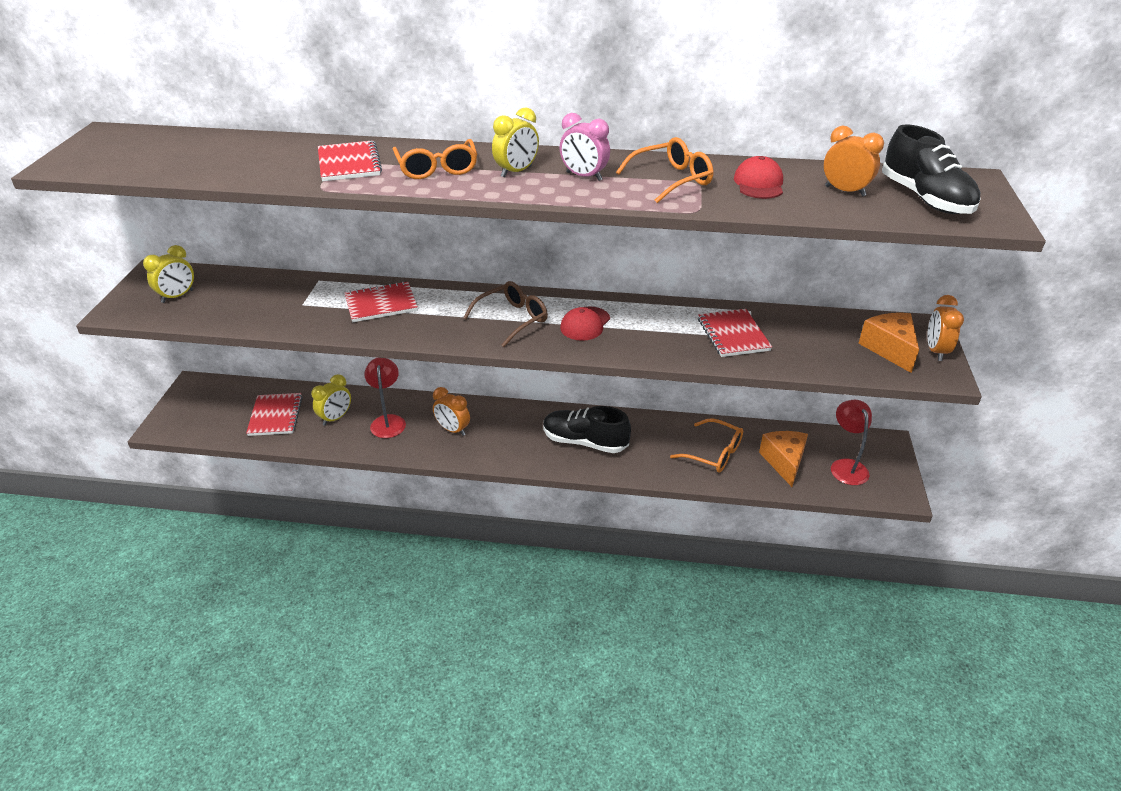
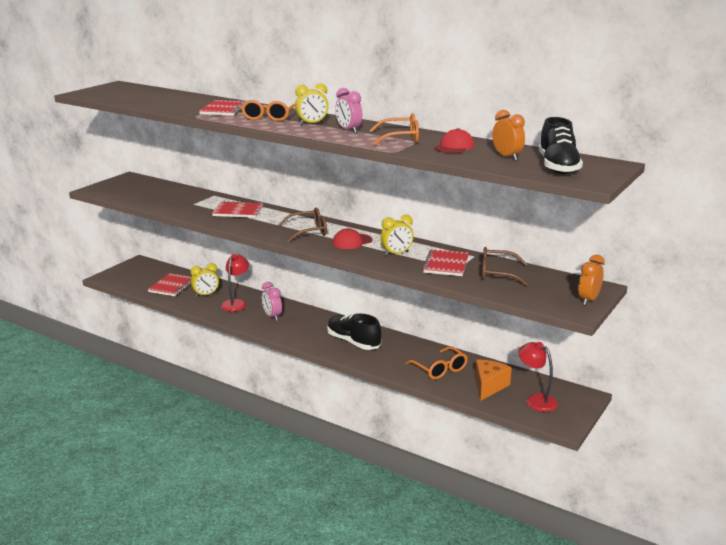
camera: 25 degrees right, 15 degrees down
yellow clock [143,245,194,303] -> yellow clock moved to [380,215,414,256]
orange clock [433,387,470,436] -> pink clock [262,282,282,321]
red lamp [831,400,872,485] -> red lamp turned 60 degrees counterclockwise [518,342,558,412]
orange cheese [858,313,919,373] -> none
none -> brown glasses [482,247,528,286]

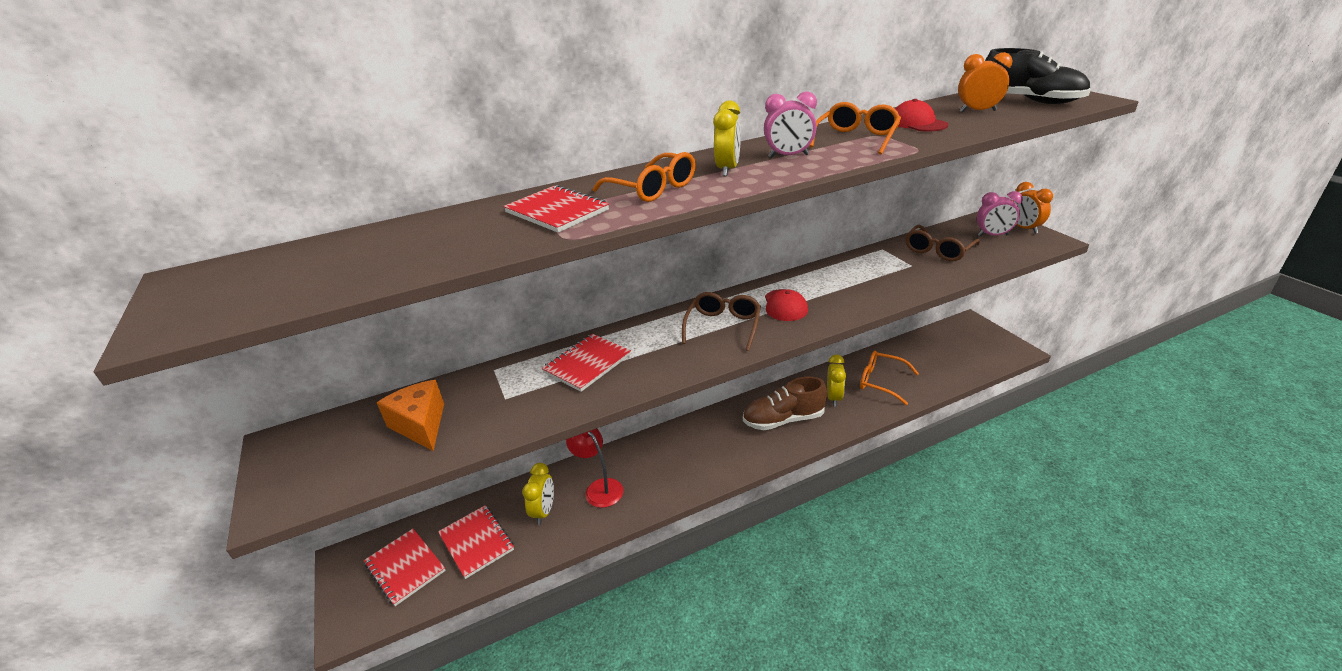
camera: 55 degrees left, 10 degrees up
pink clock [262,282,282,321] -> pink clock moved to [977,191,1023,236]
black shoe [327,313,382,350] -> brown shoe [743,377,828,430]
yellow clock [380,215,414,256] -> yellow clock moved to [827,354,846,407]
orange glasses [405,347,468,379] -> orange glasses turned 150 degrees counterclockwise [860,351,919,405]
red notebook [422,249,469,276] -> red notebook moved to [364,529,446,606]
orange cheese [475,359,512,401] -> orange cheese moved to [377,380,444,451]
red lamp [518,342,558,412] -> none

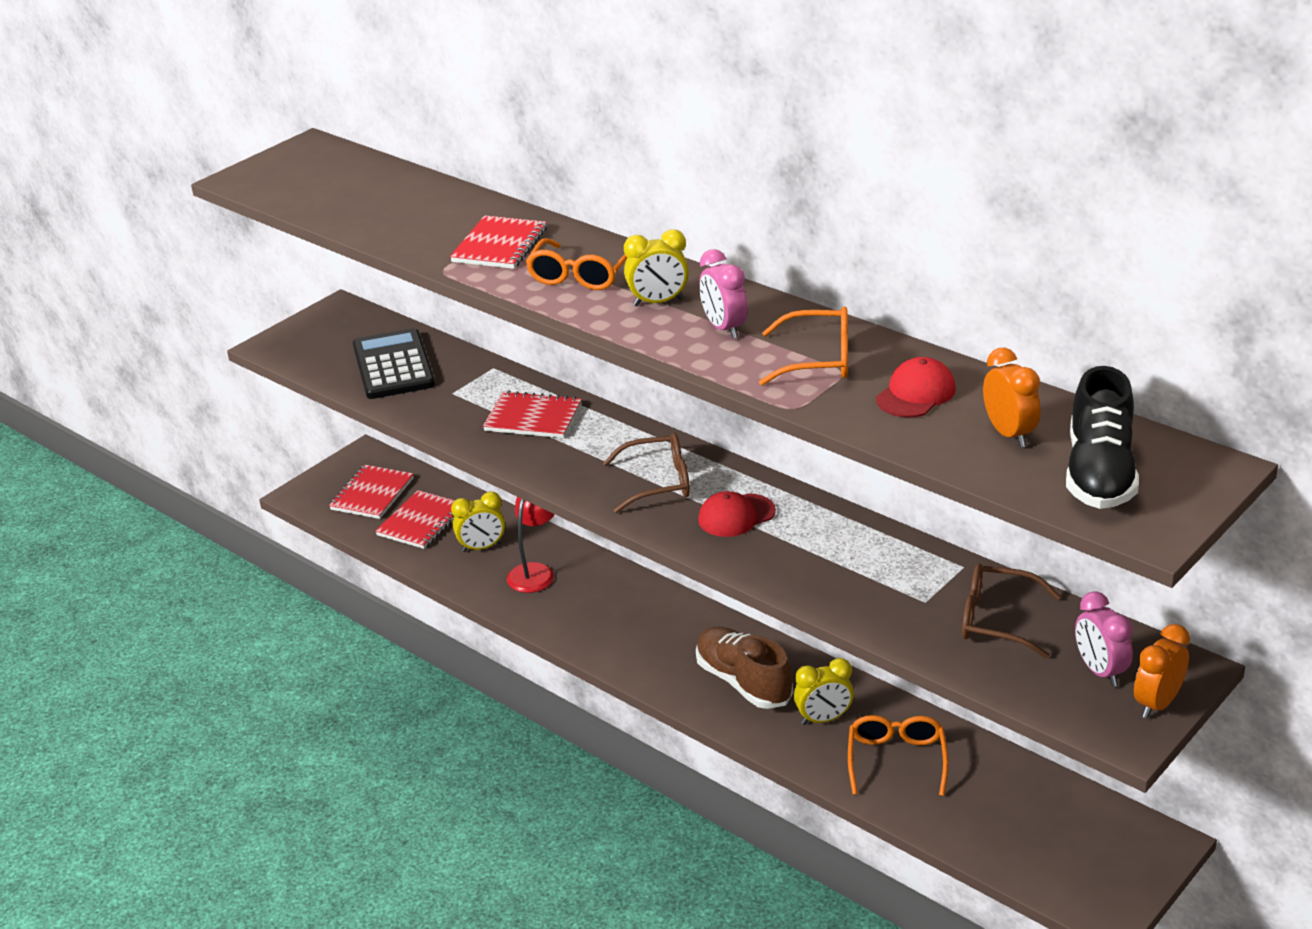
camera: 65 degrees right, 0 degrees up
orange cheese [377,380,444,451] -> black calculator [353,328,435,399]

